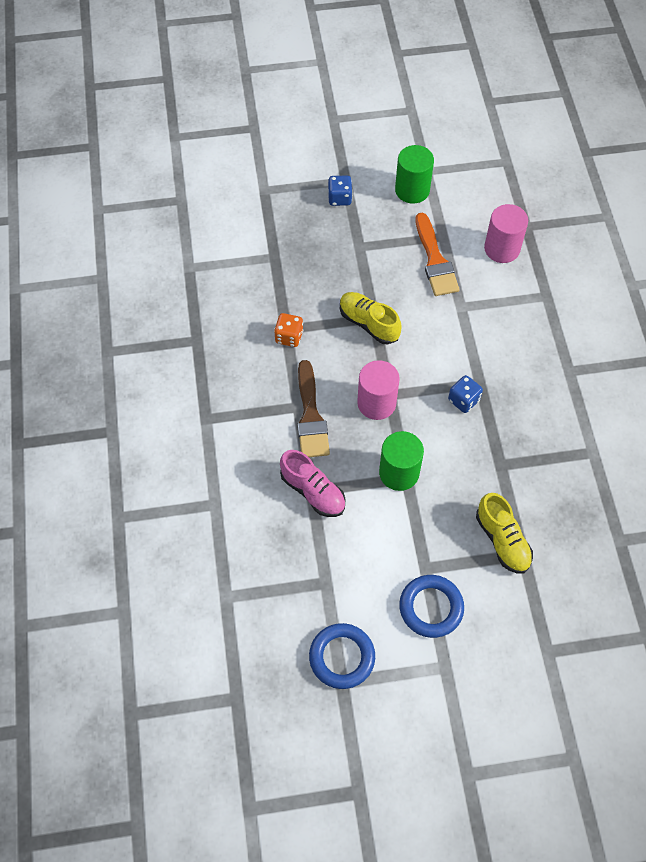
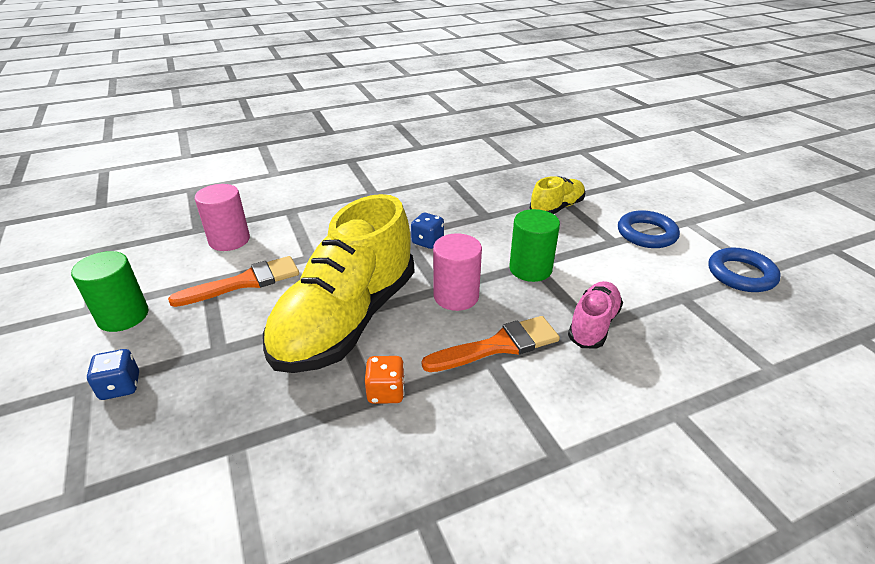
camera: 105 degrees left, 25 degrees down
brown brush [297,360,330,457] -> orange brush [422,316,560,372]
yellow shoe [340,292,401,345] -> yellow shoe [263,194,414,373], size x2.12

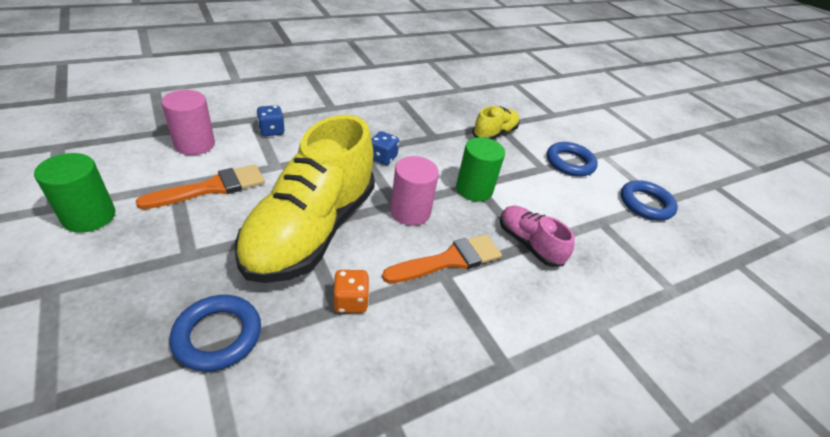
camera: 10 degrees left, 5 degrees up
blue dice [87,349,139,400] -> blue dice moved to [257,105,285,136]
pink shoe [568,281,623,348] -> pink shoe turned 60 degrees counterclockwise [500,206,575,267]
none -> blue ring [170,295,261,372]

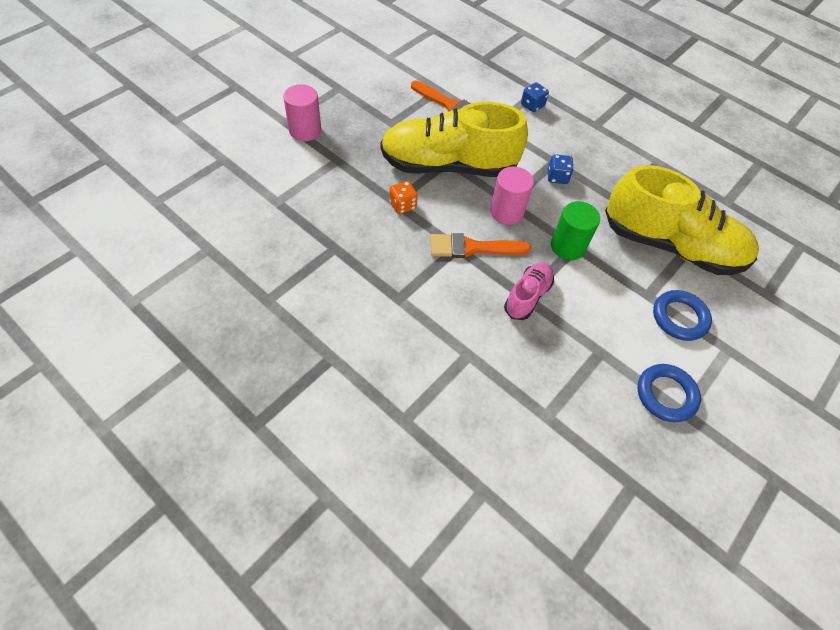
camera: 70 degrees right, 15 degrees up
green cylinder [34,153,115,233] -> none
pink cylinder [161,90,215,155] -> pink cylinder moved to [283,84,321,141]
blue ring [170,295,261,372] -> none
orange brush [382,234,502,284] -> orange brush turned 135 degrees clockwise [431,233,531,258]
yellow shoe [472,106,520,140] -> yellow shoe [605,165,759,275], size x2.12

